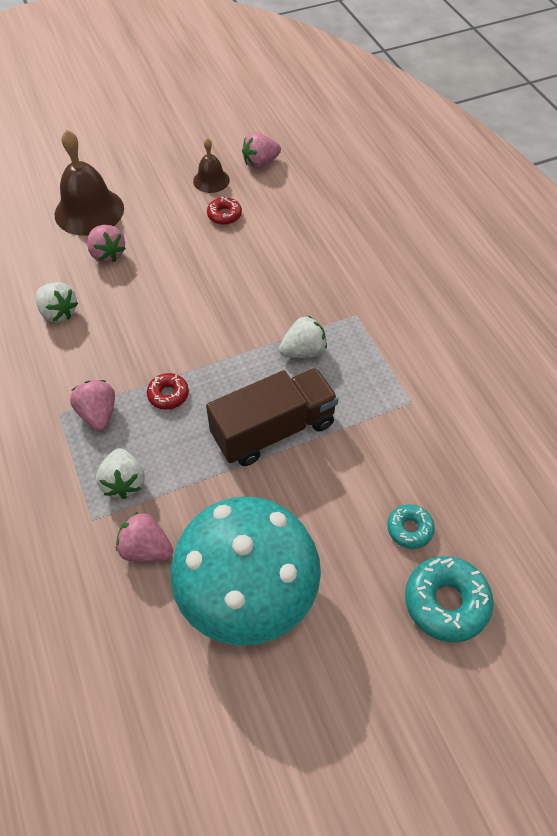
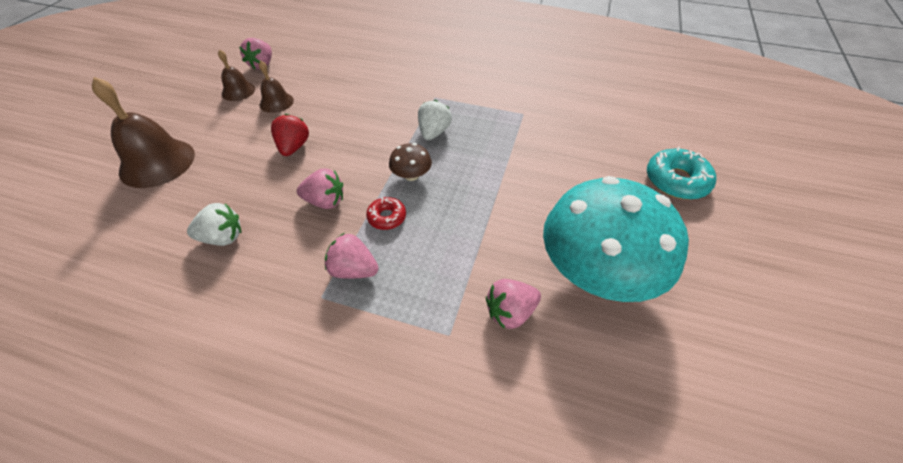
camera: 50 degrees left, 5 degrees down
pink strawberry [87,225,126,263] -> pink strawberry moved to [297,168,343,209]
white strawberry [96,448,144,499] -> none
brown truck [206,368,338,466] -> none
red donut [207,197,242,225] -> brown bell [259,61,294,113]
turquoise donut [387,504,435,549] -> none
none -> red strawberry [271,114,309,156]
none -> brown mushroom [389,143,432,181]

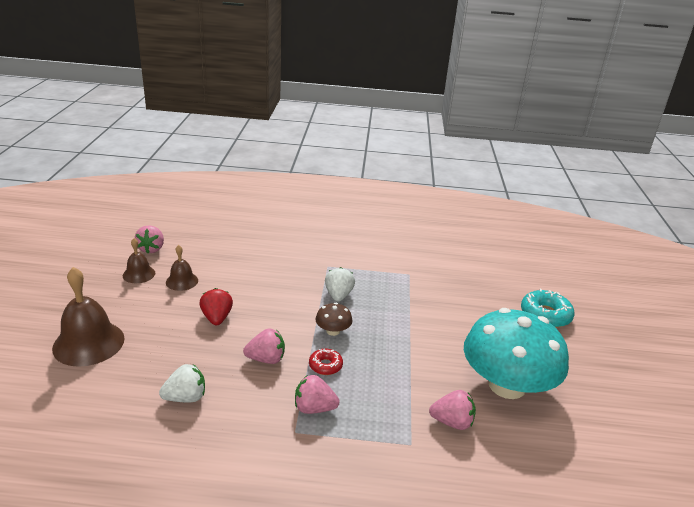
camera: 15 degrees left, 20 degrees down
pink strawberry [486,279,541,329] -> pink strawberry turned 135 degrees counterclockwise [429,390,476,430]

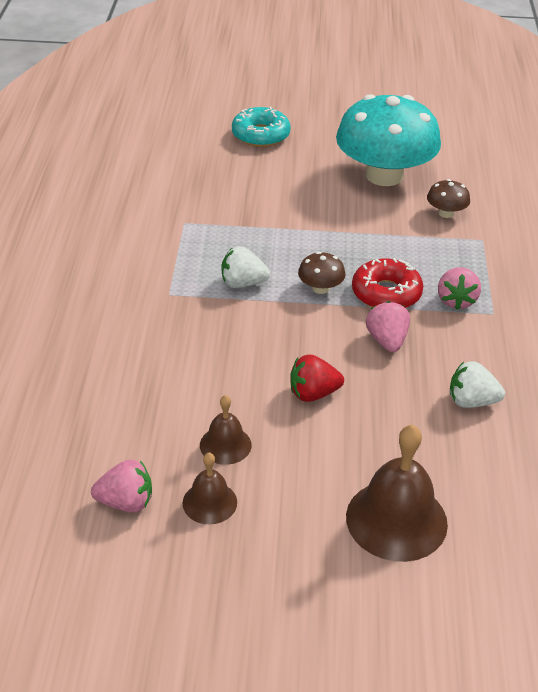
camera: 90 degrees left, 10 degrees up
white strawberry [159,364,205,402] -> white strawberry turned 60 degrees counterclockwise [450,362,505,408]
red donut [309,348,343,375] -> red donut [352,258,423,308], size x1.74
pink strawberry [429,390,476,430] -> brown mushroom [427,179,470,218]

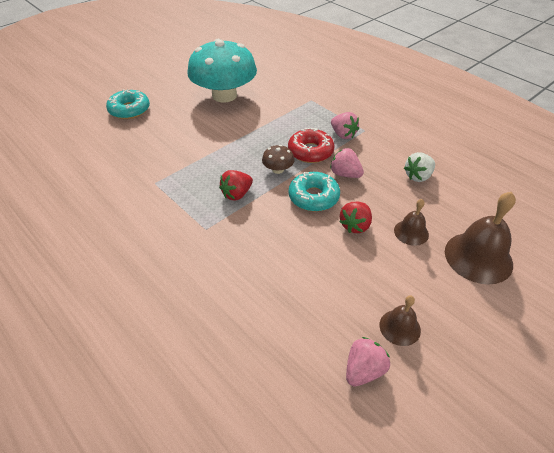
camera: 45 degrees left, 5 degrees up
brown bell [200,395,252,465] -> brown bell moved to [394,199,429,246]
white strawberry [222,246,270,288] -> red strawberry [219,170,253,201]
brown mushroom [427,179,470,218] -> none
none -> turquoise donut [289,172,340,212]

